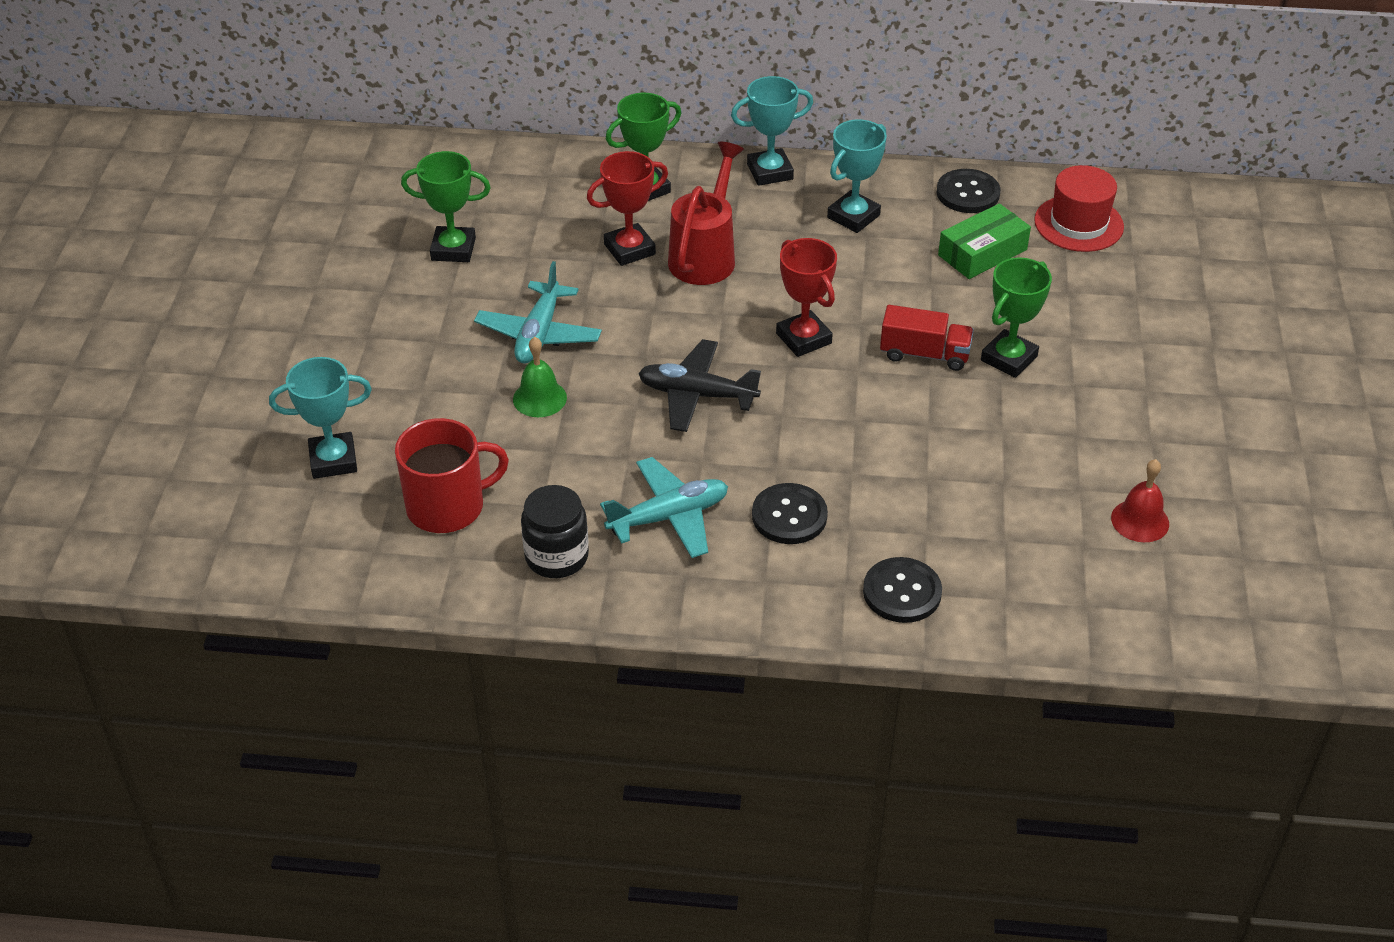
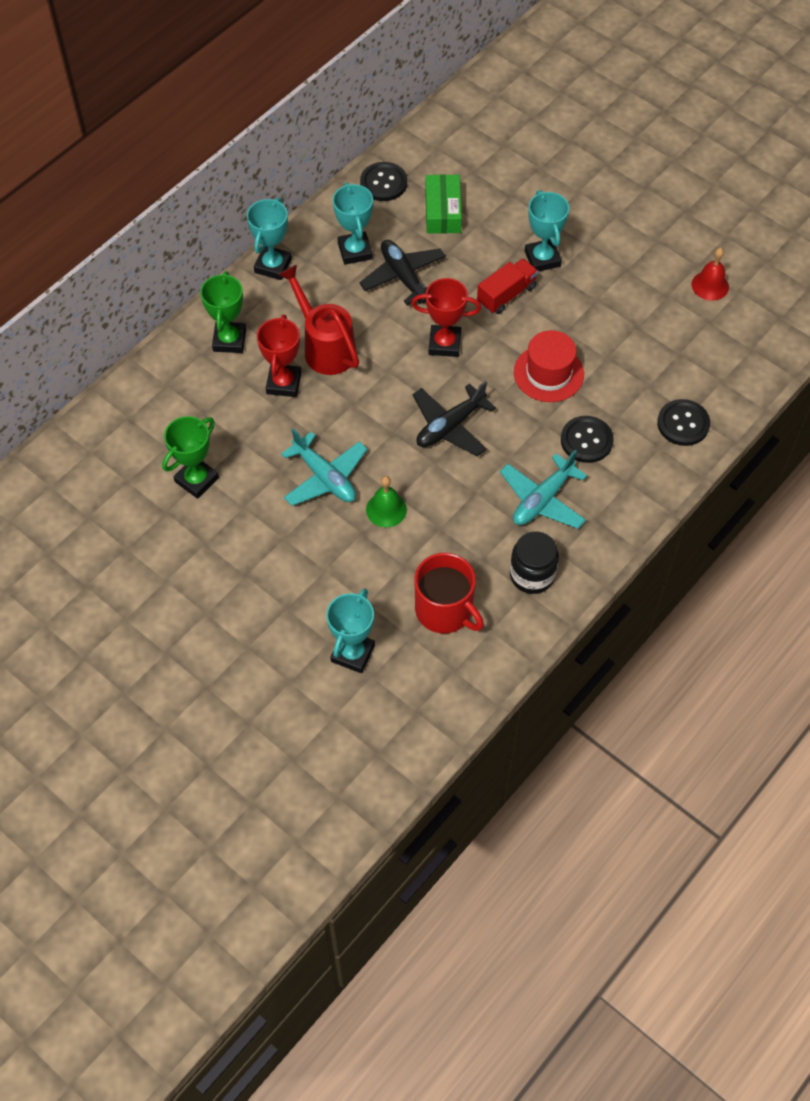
camera: 55 degrees left, 15 degrees up
red mug [395,418,509,533] -> red mug turned 120 degrees clockwise [414,553,484,633]
turquoise plane [600,457,728,558] -> turquoise plane turned 150 degrees counterclockwise [500,450,587,529]
green trophy [981,257,1052,378] -> turquoise trophy [525,190,569,272]
red hat [1034,165,1124,252] -> red hat moved to [514,330,584,402]
none -> black plane [359,240,446,305]

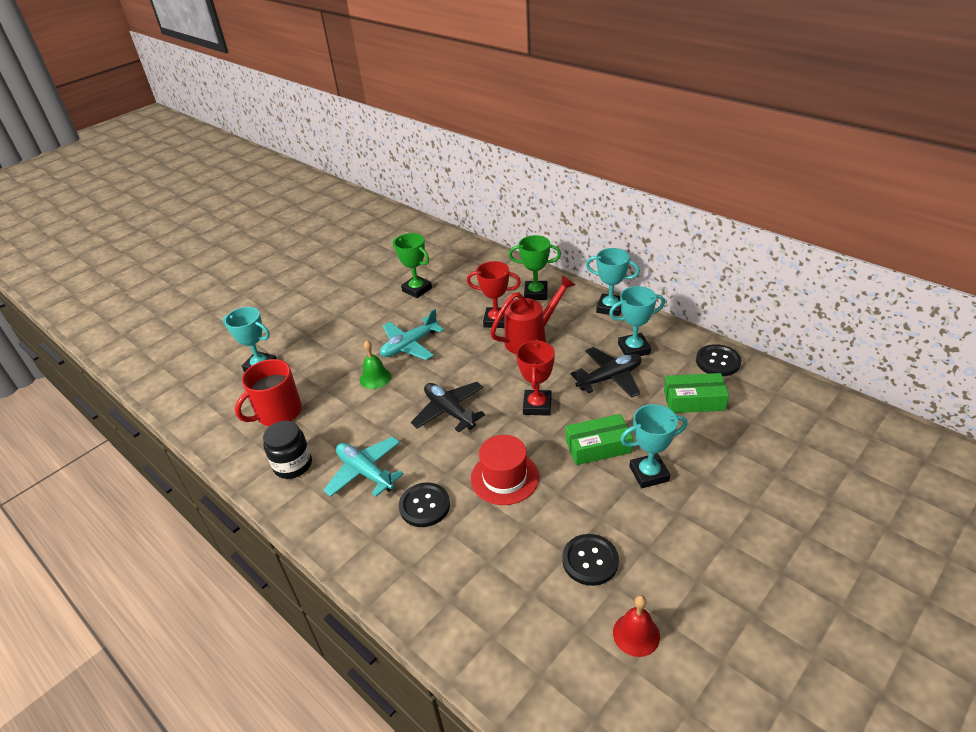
camera: 95 degrees right, 20 degrees down
red truck [477,259,538,314] -> green box [566,414,633,465]
black button [657,399,710,446] -> black button moved to [562,534,619,586]

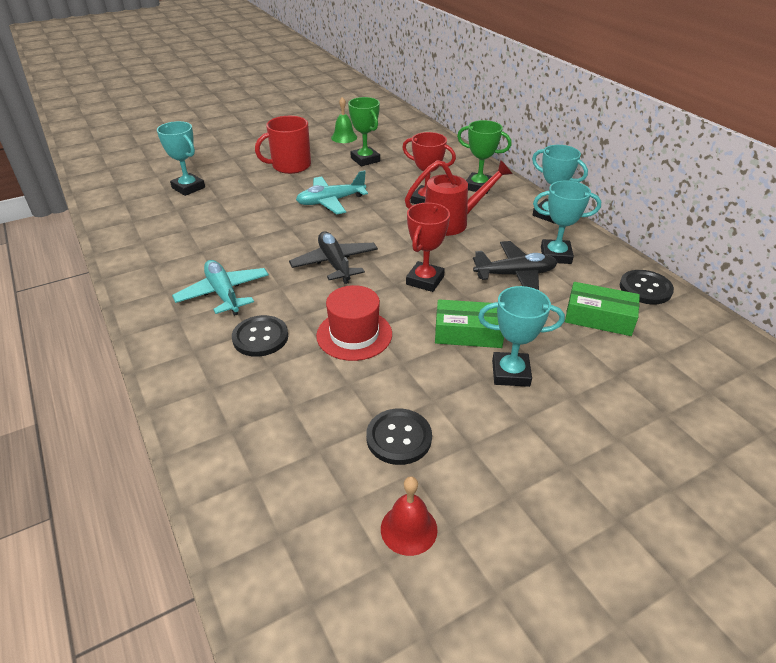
camera: 15 degrees right, 0 degrees up
red mug [235,359,302,426] -> red mug moved to [255,116,311,174]
black jar [263,421,312,479] -> none
green bell [360,340,391,389] -> green bell moved to [331,97,357,143]

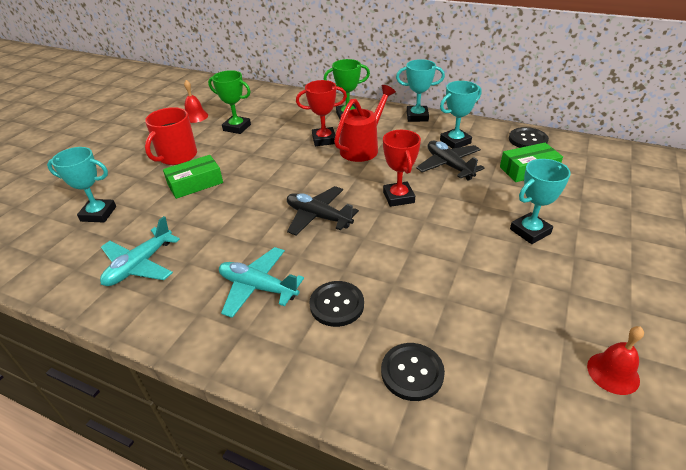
camera: 35 degrees left, 0 degrees up
turquoise plane [296,170,368,215] -> turquoise plane moved to [100,216,180,286]
red hat [316,285,392,361] -> none
green bell [331,97,357,143] -> red bell [184,80,208,123]
black button [366,409,432,465] -> black button moved to [381,343,445,401]
green box [435,299,504,348] -> green box moved to [163,155,223,199]
black plane [473,241,557,290] -> black plane turned 75 degrees counterclockwise [416,141,485,180]

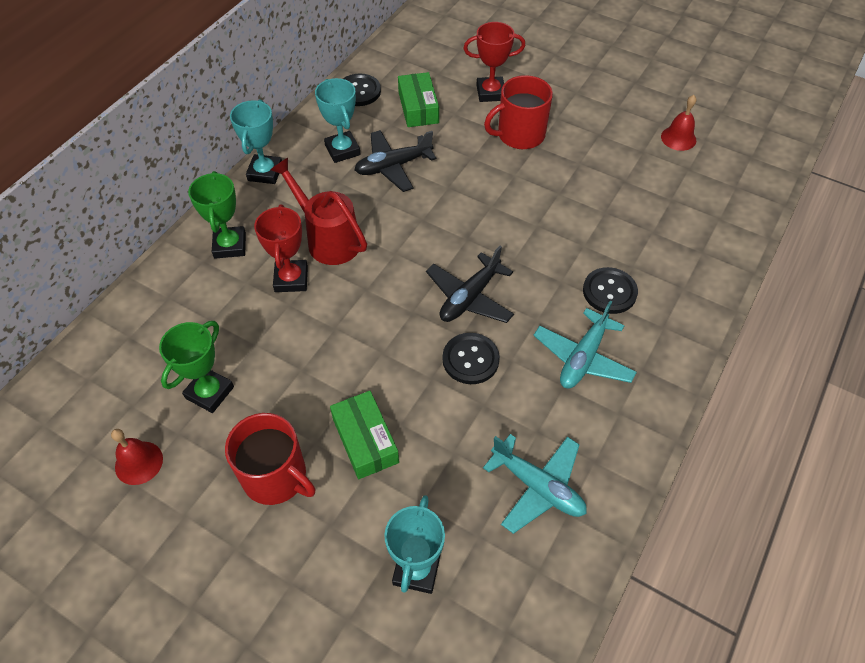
camera: 85 degrees left, 15 degrees up
black button [381,343,445,401] -> black button moved to [442,333,500,384]
red trophy [383,130,421,207] -> red trophy moved to [463,22,525,102]
turquoise trophy [510,159,571,244] -> red mug [484,75,553,149]

